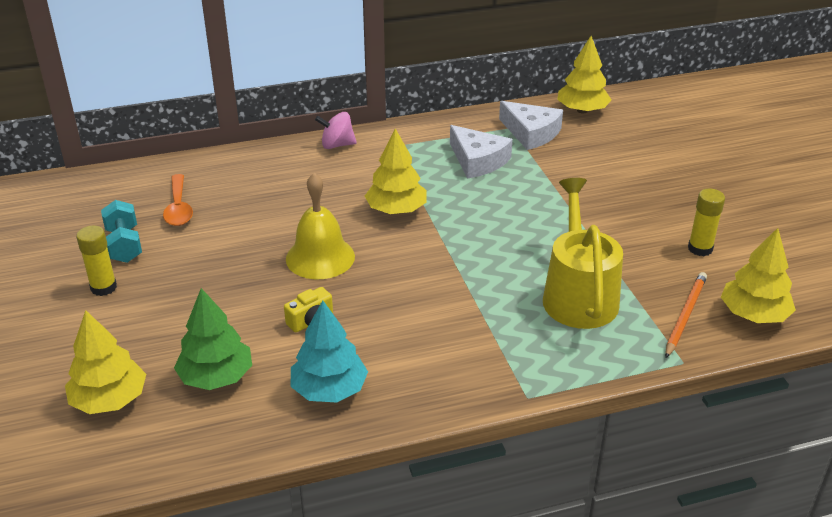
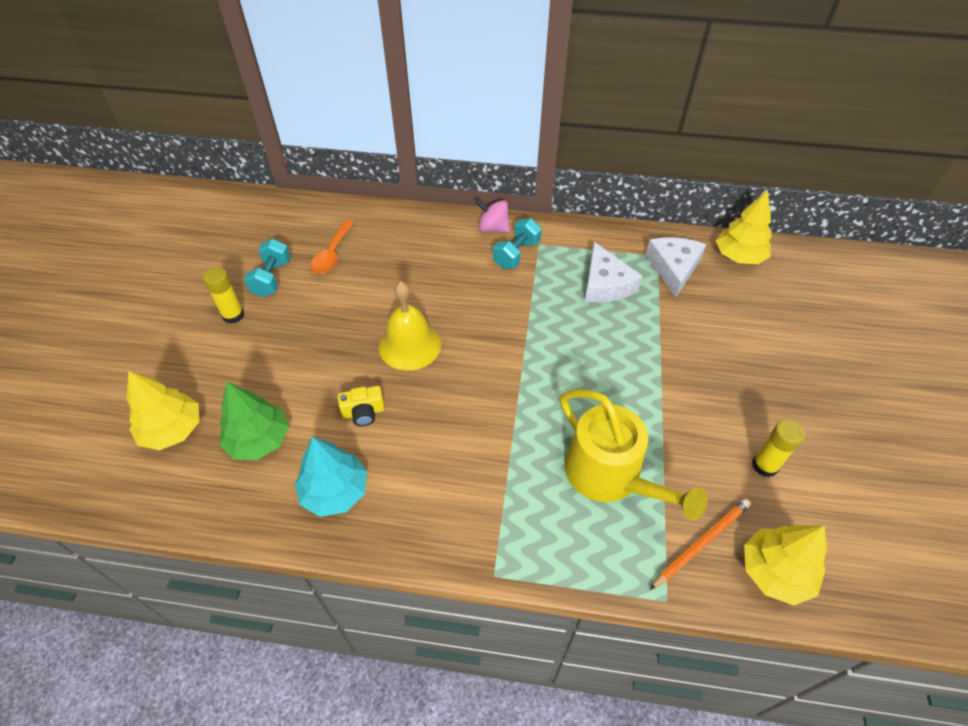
camera: 25 degrees right, 15 degrees up
yellow tree [365,128,426,214] -> none
white cheese [499,101,563,150] -> white cheese turned 150 degrees counterclockwise [646,237,706,297]
yellow watering can [543,178,623,329] -> yellow watering can turned 120 degrees clockwise [560,389,708,520]
none -> turquoise dumbbell [493,218,542,269]

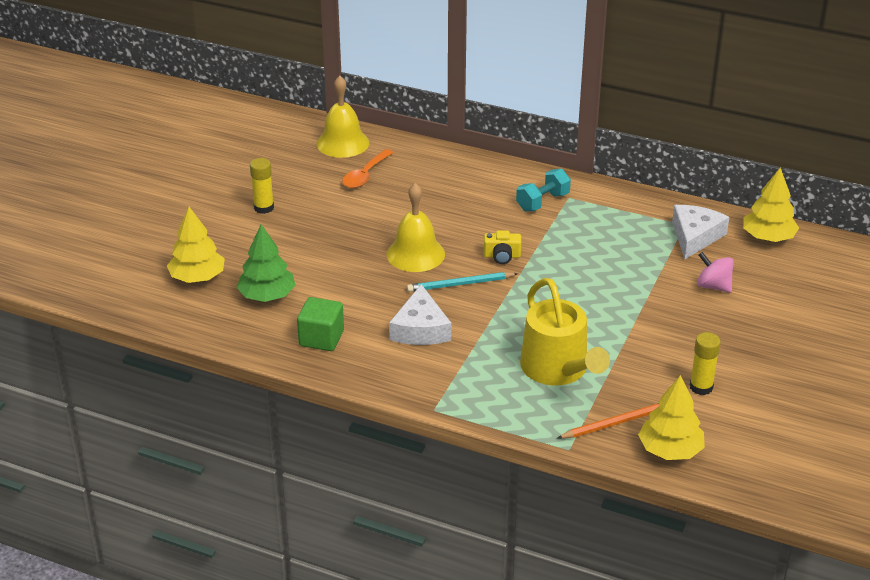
camera: 15 degrees right, 15 degrees down
turquoise dumbbell [244,239,290,297] -> none
turquoise tree [295,437,367,517] -> green cube [297,297,344,351]
yellow camera [338,386,385,426] -> yellow camera moved to [484,230,521,264]
pink spinning top [476,199,510,232] -> pink spinning top moved to [697,252,734,293]
white cheese [585,242,642,303] -> white cheese moved to [389,284,451,345]
none -> yellow bell [317,76,369,158]
none -> turquoise pencil [407,272,518,292]

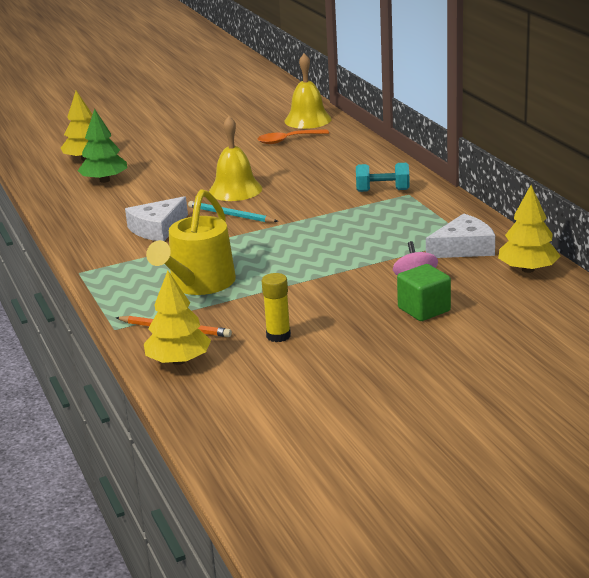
camera: 45 degrees right, 10 degrees down
yellow glue stick [250,158,274,214] -> none
green cube [297,297,344,351] -> green cube moved to [397,264,451,321]
yellow camera [484,230,521,264] -> none

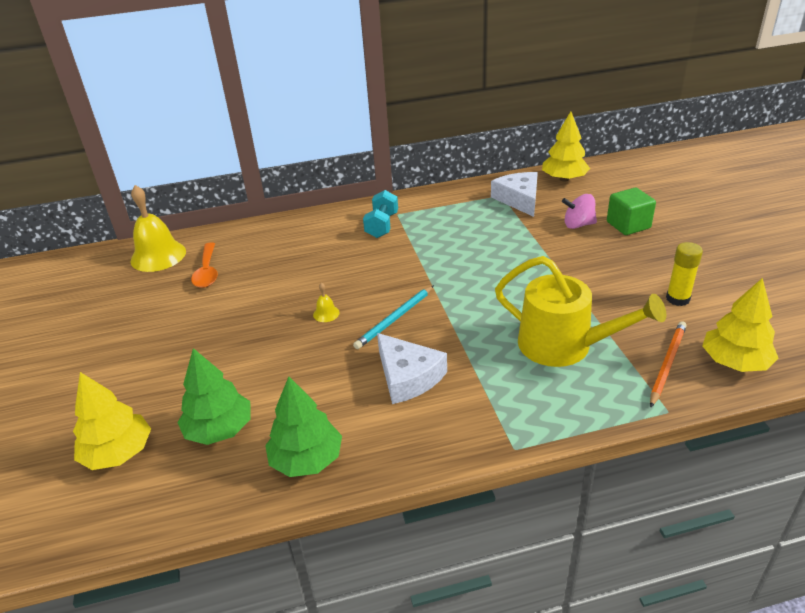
camera: 80 degrees left, 10 degrees up
yellow bell [209,116,262,201] -> yellow bell [313,283,340,322], size x0.42
none -> green tree [265,376,342,477]

